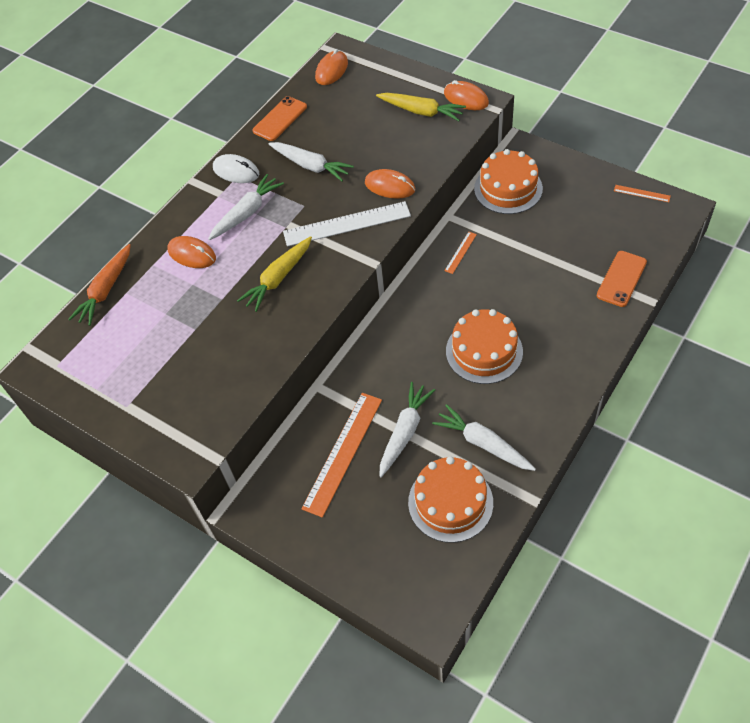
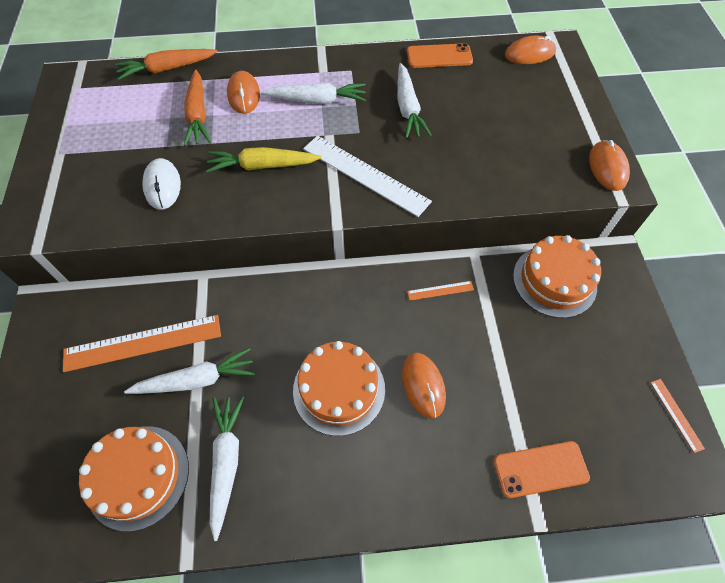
camera: 45 degrees right, 5 degrees up
white mouse [213,154,260,183] -> white mouse moved to [142,158,181,210]
orange mouse [365,169,415,199] -> orange mouse moved to [402,353,446,418]
yellow carrot [376,93,466,121] -> none
none -> orange carrot [184,69,211,146]

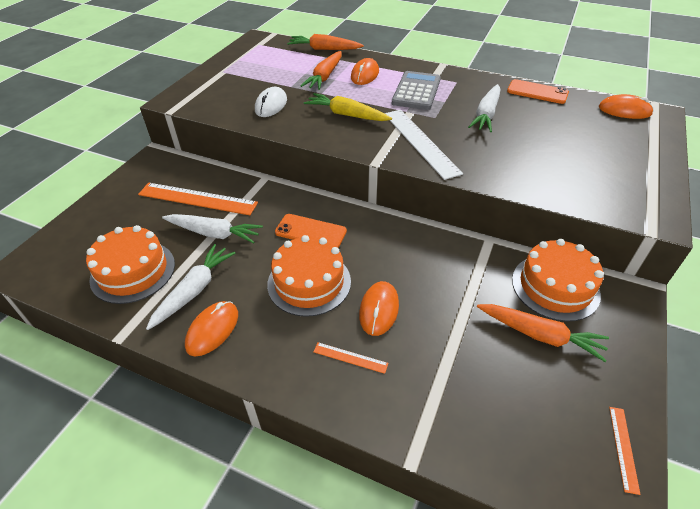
camera: 30 degrees right, 15 degrees down
white carrot [261,83,366,104] -> grey calculator [392,71,441,110]
orange ruler [407,281,474,301] -> orange ruler moved to [313,342,389,374]
orange phone [494,441,590,498] -> orange phone moved to [275,214,347,248]
orange mouse [589,140,630,191] -> orange mouse moved to [185,301,238,356]
none -> orange carrot [477,304,609,362]

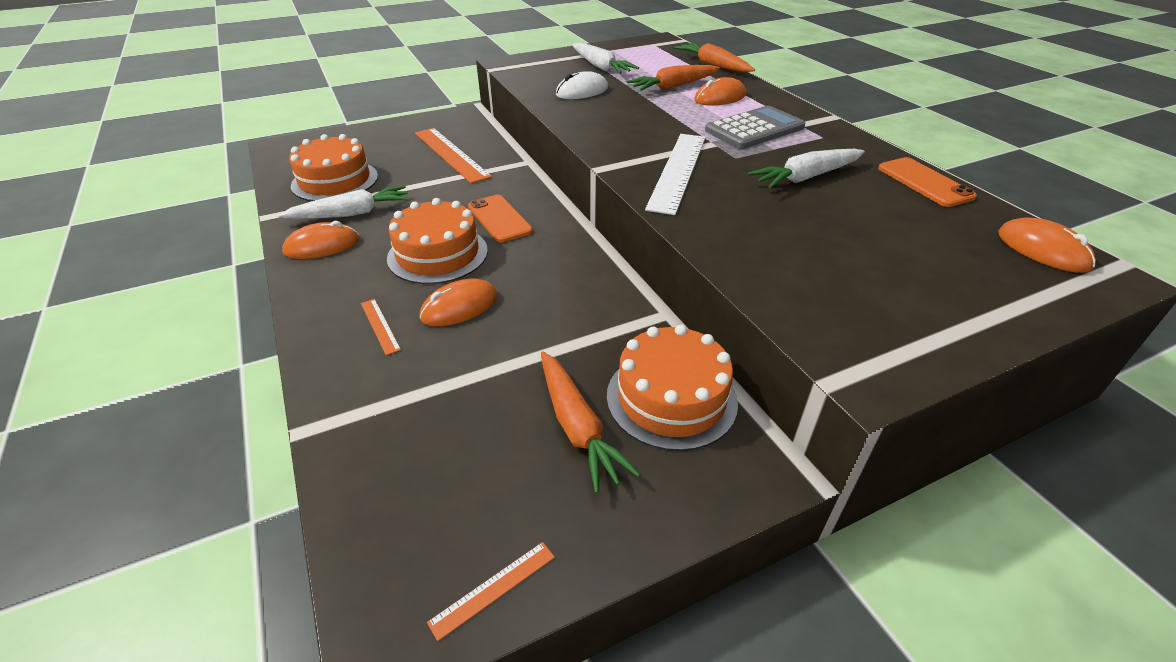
camera: 40 degrees right, 5 degrees down
white carrot [162,214,263,244] -> white carrot moved to [572,43,639,74]
yellow carrot [304,93,392,121] -> none

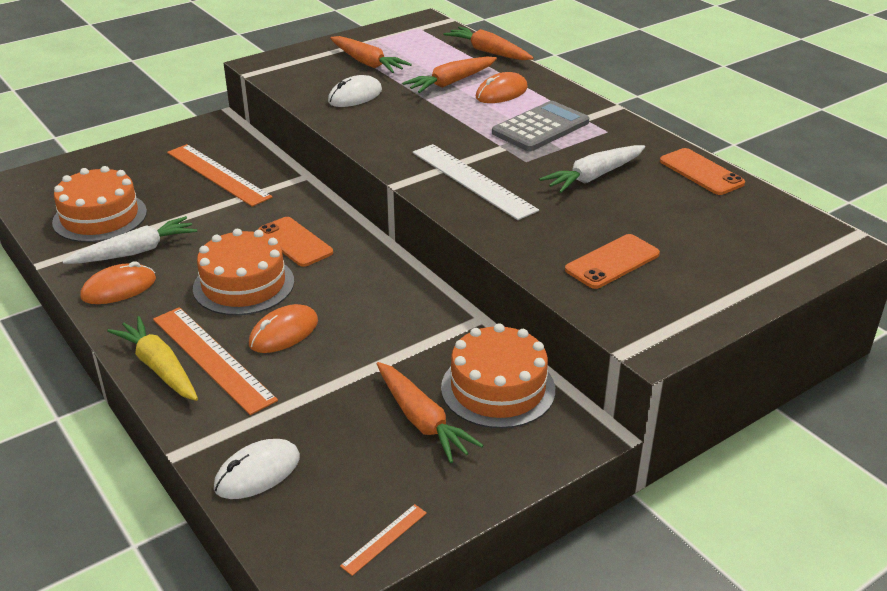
camera: 10 degrees left, 5 degrees down
orange ruler [361,299,401,355] -> orange ruler [153,307,278,415], size x2.19
white carrot [572,43,639,74] -> orange carrot [330,36,412,73]
white ruler [645,134,706,215] -> white ruler turned 45 degrees counterclockwise [413,144,539,220]
orange mouse [998,218,1096,273] -> none
none -> yellow carrot [107,316,198,401]
none -> white mouse [214,439,300,499]
none -> orange phone [565,234,660,289]

